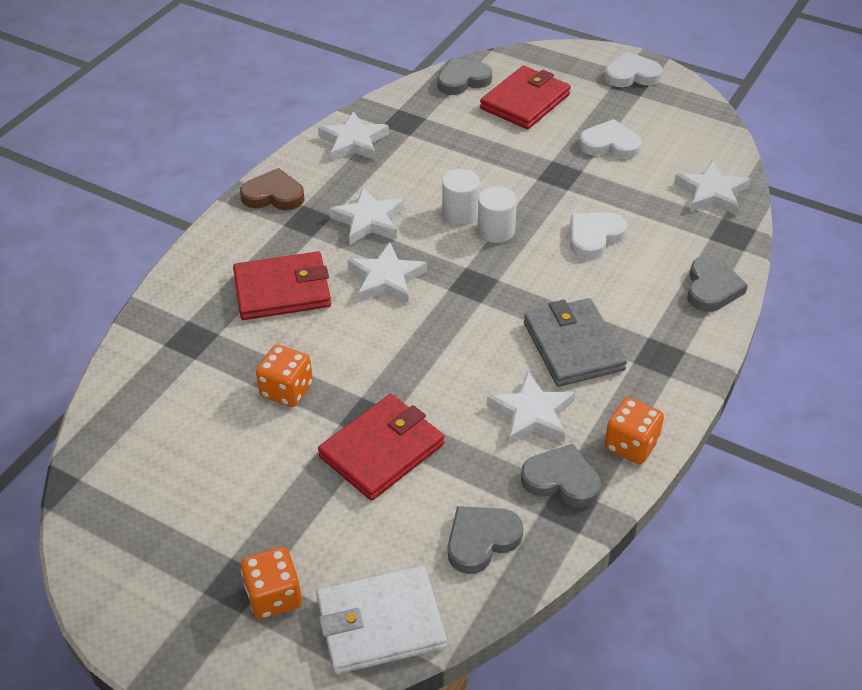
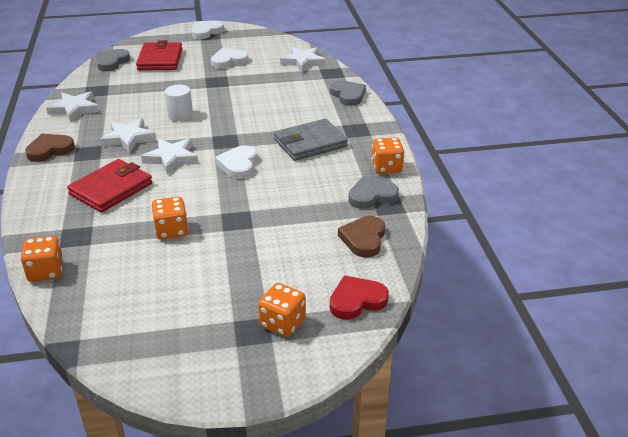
camera: 40 degrees left, 10 degrees down
white wallet [316,566,447,674] -> red heart [330,275,389,320]
red wallet [318,394,444,501] -> none
grey heart [448,506,523,574] -> brown heart [338,216,385,257]
white cylinder [478,187,517,243] -> none
white star [487,371,575,445] -> none
grey wallet [524,298,627,387] -> grey wallet turned 60 degrees counterclockwise [274,119,348,161]
white heart [570,212,627,259] -> white heart moved to [215,145,257,179]
none -> orange dice [21,236,63,282]

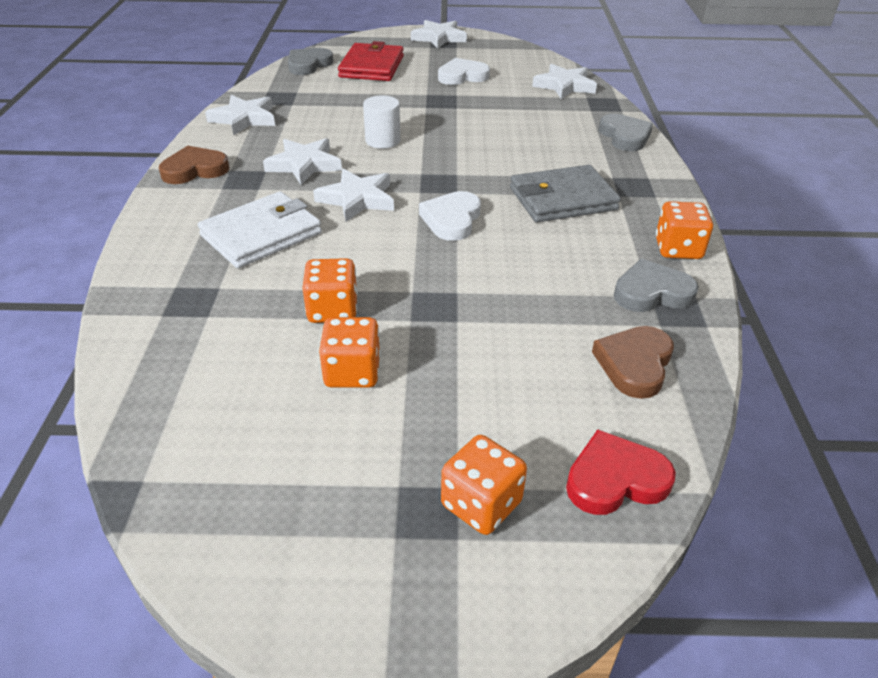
camera: 10 degrees right, 5 degrees up
orange dice [21,236,63,282] -> orange dice moved to [319,317,380,388]
red wallet [67,159,152,213] -> white wallet [198,191,322,268]
white heart [191,21,224,39] -> white star [411,20,467,49]

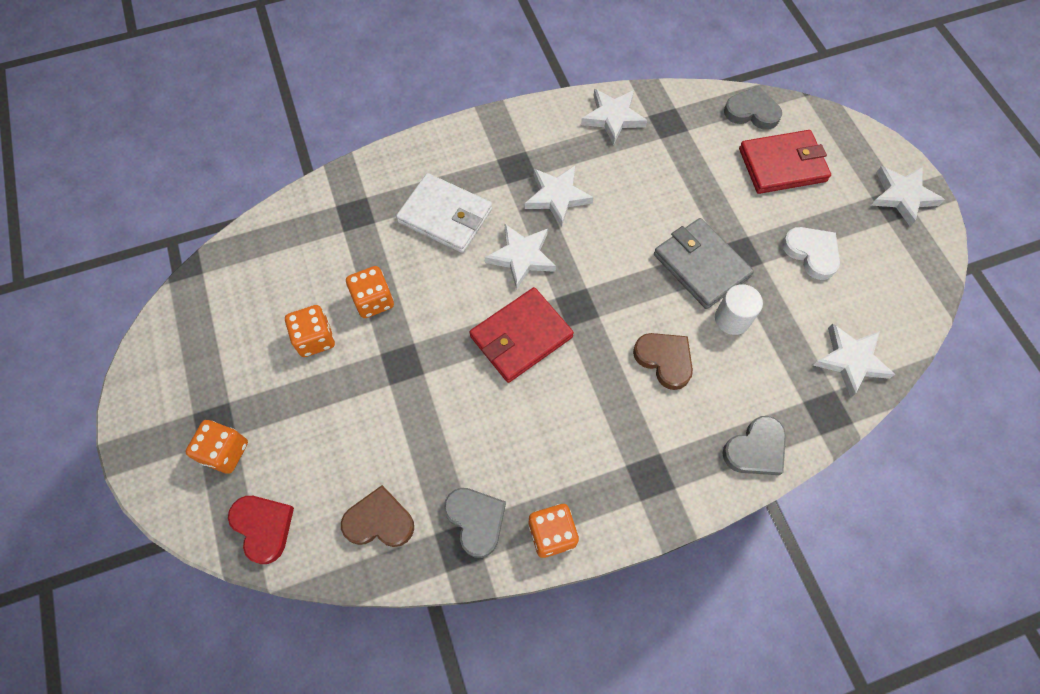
camera: 70 degrees right, 25 degrees up
brown heart [159,146,229,184] -> brown heart moved to [633,333,693,390]
white cylinder [363,95,400,149] -> white cylinder moved to [715,284,763,335]
white heart [419,191,481,241] -> red wallet [469,287,574,383]
grey wallet [510,165,621,223] -> grey wallet moved to [654,218,754,309]

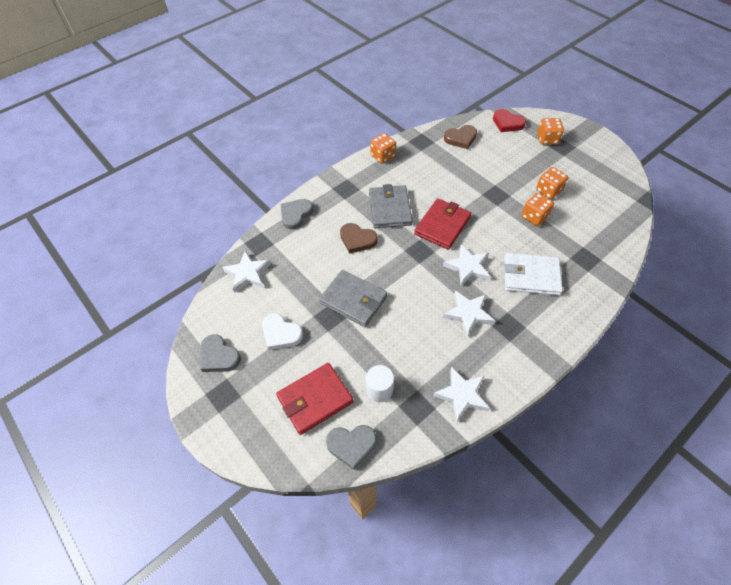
camera: 160 degrees right, 10 degrees down
grey heart [444,488,506,558] -> grey heart moved to [200,334,241,372]
white cylinder [715,284,763,335] -> white cylinder moved to [366,365,394,402]
white star [871,166,945,226] -> none
none -> grey wallet [369,184,413,228]

